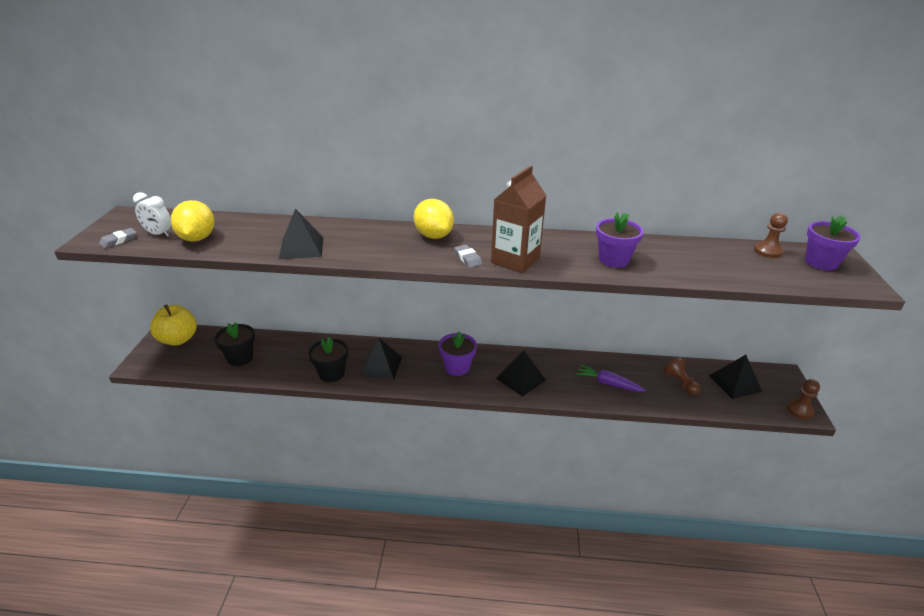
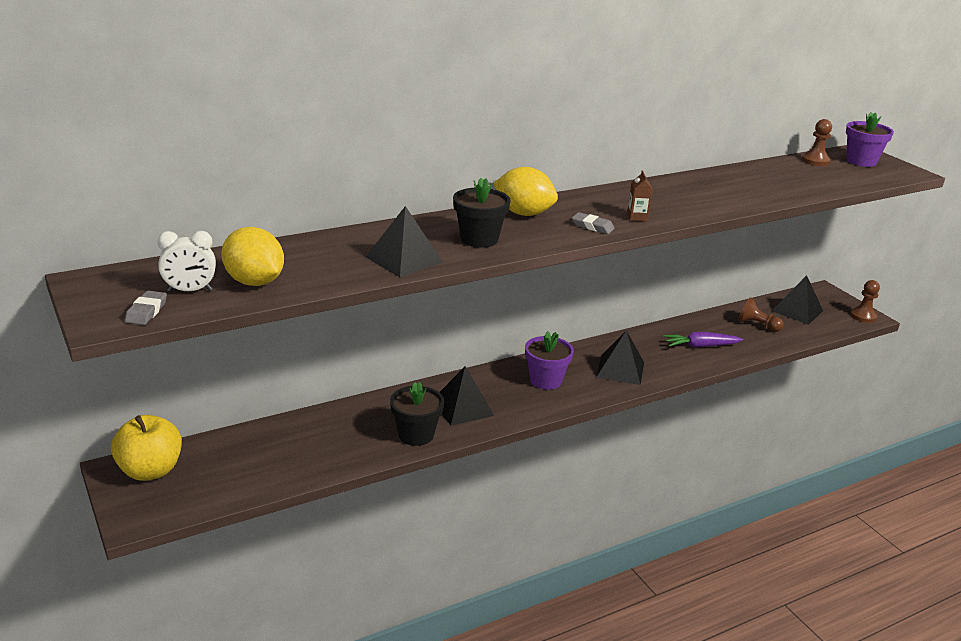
camera: 35 degrees left, 5 degrees down
black flower pot [214,322,255,366] -> black flower pot moved to [453,178,511,248]
brown carton [491,165,547,273] -> brown carton [627,170,653,222], size x0.43
purple flower pot [596,212,644,268] -> none

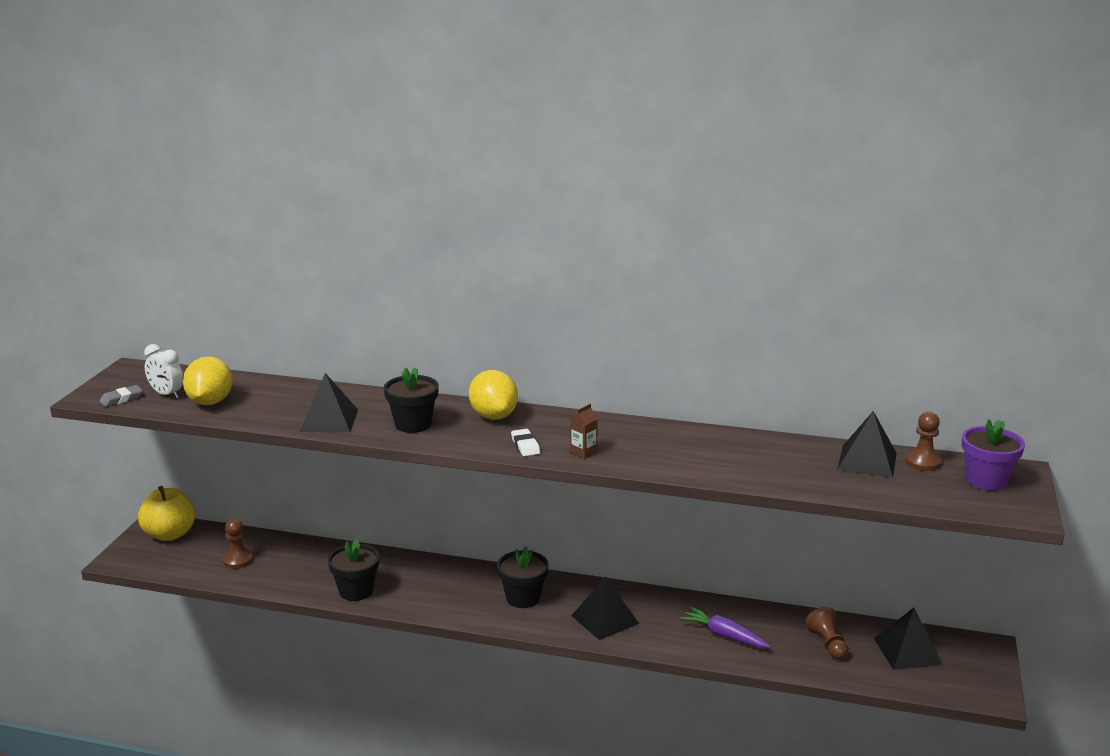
camera: 45 degrees right, 5 degrees down
black pyramid [439,366,494,426] -> black pyramid moved to [837,411,897,478]
purple flower pot [525,331,574,390] -> black flower pot [497,546,549,608]
grey eraser [572,212,615,234] -> white eraser [511,429,540,456]
brown pawn [850,280,880,323] -> brown pawn moved to [223,519,253,569]

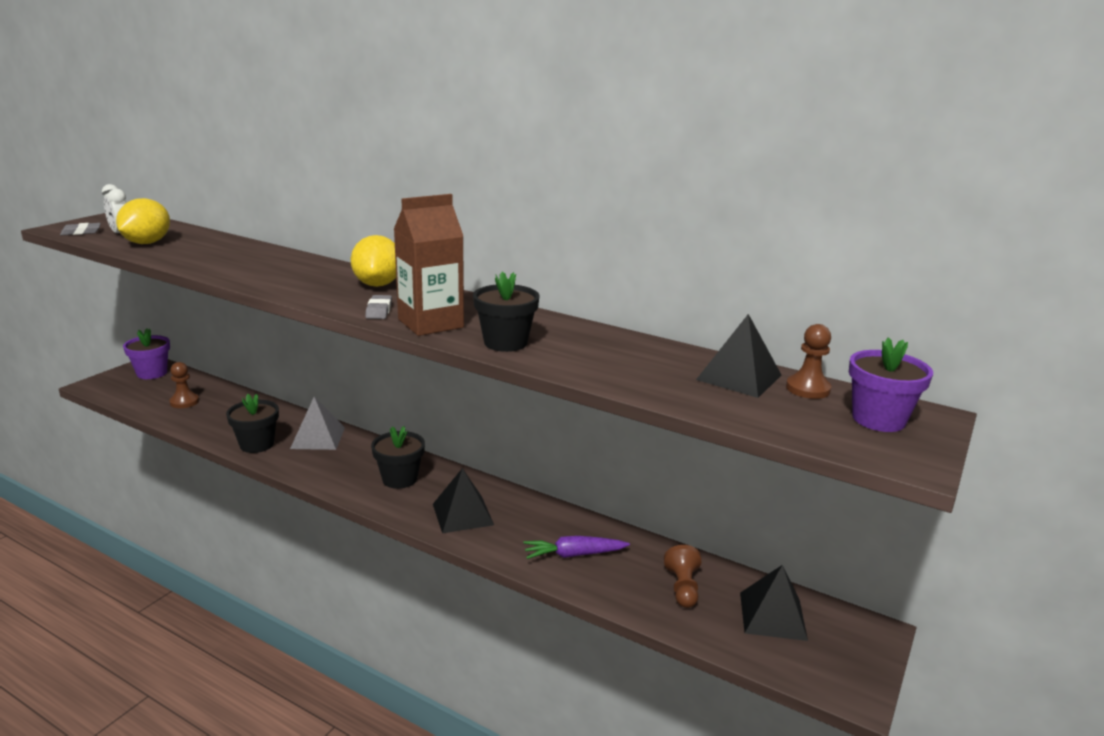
camera: 15 degrees right, 0 degrees up
yellow apple [138,486,195,541] -> purple flower pot [123,328,170,379]
black pyramid [300,373,358,432] -> none
black flower pot [384,367,439,433] -> black flower pot moved to [473,271,540,352]
white eraser [511,429,540,456] -> grey eraser [365,295,392,319]
brown carton [570,404,598,458] -> brown carton [394,194,464,336], size x2.33
purple carrot [680,607,770,648] -> purple carrot turned 60 degrees counterclockwise [523,536,630,559]
none -> grey pyramid [290,396,345,450]

